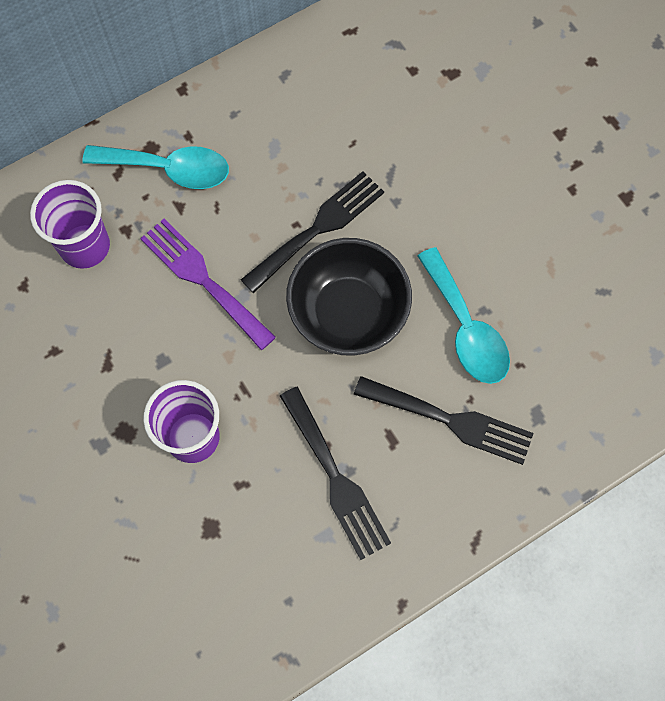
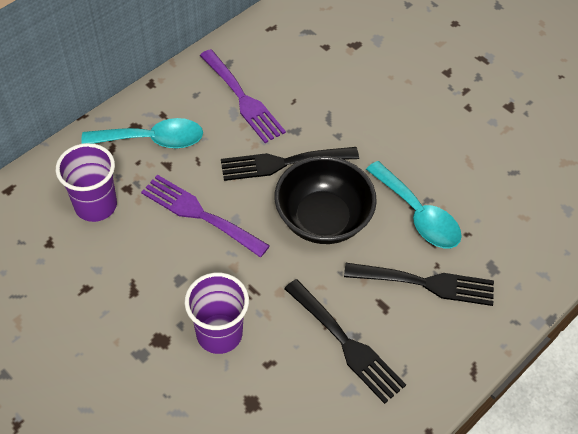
camera: 15 degrees left, 15 degrees down
black fork [241,171,384,293] -> black fork turned 135 degrees counterclockwise [221,147,359,181]
none -> purple fork [200,49,286,143]

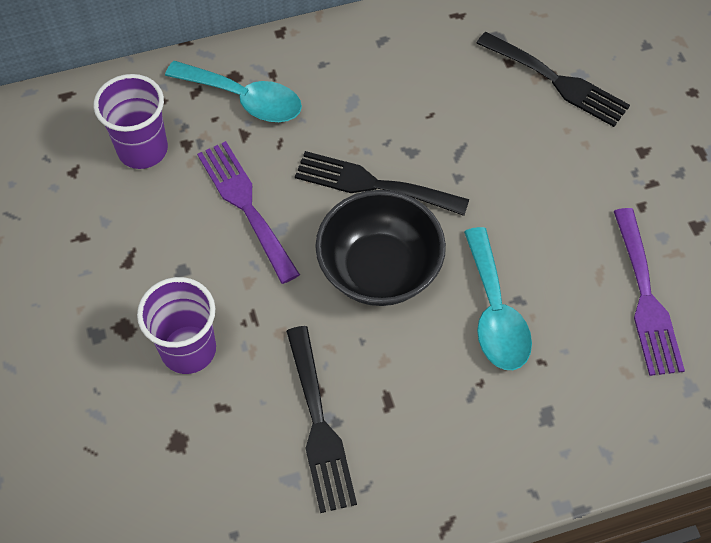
camera: 30 degrees right, 5 degrees up
purple fork [200,49,286,143] -> purple fork moved to [614,208,685,376]
black fork [344,263,494,306] -> black fork moved to [476,32,630,127]

